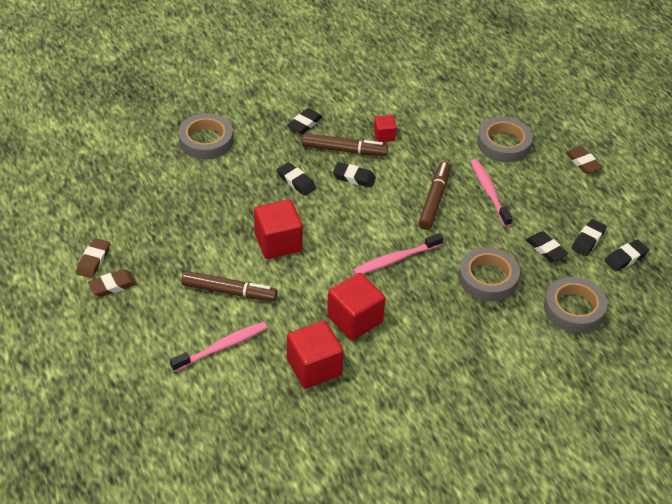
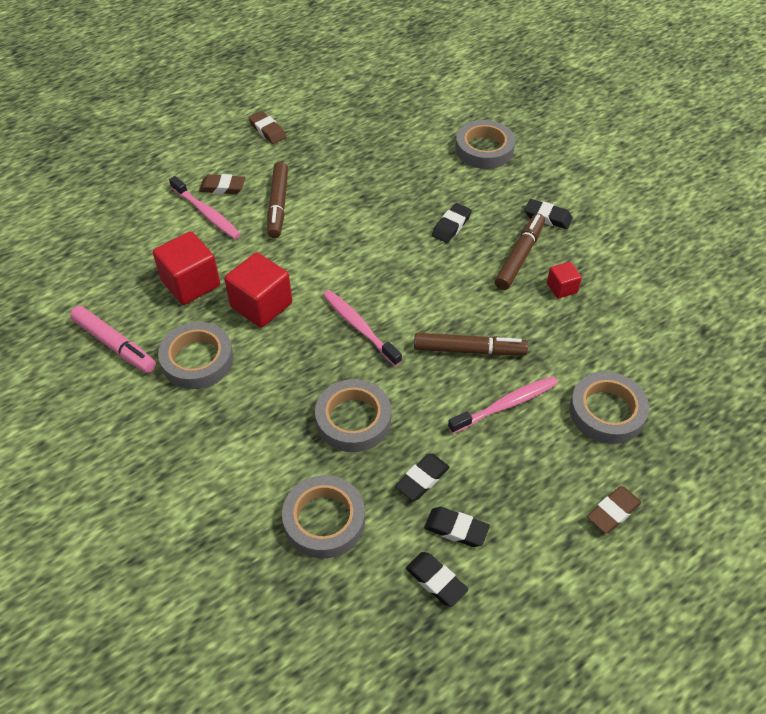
camera: 80 degrees right, 5 degrees up
brown eraser [76,238,110,278] -> brown eraser moved to [199,174,245,194]
red cube [254,199,303,259] -> none
brown marker [302,133,388,156] -> brown marker turned 150 degrees counterclockwise [495,214,545,290]
black eraser [333,162,376,188] -> none
none -> pink marker [70,306,156,373]
none -> grey tape [158,322,233,389]

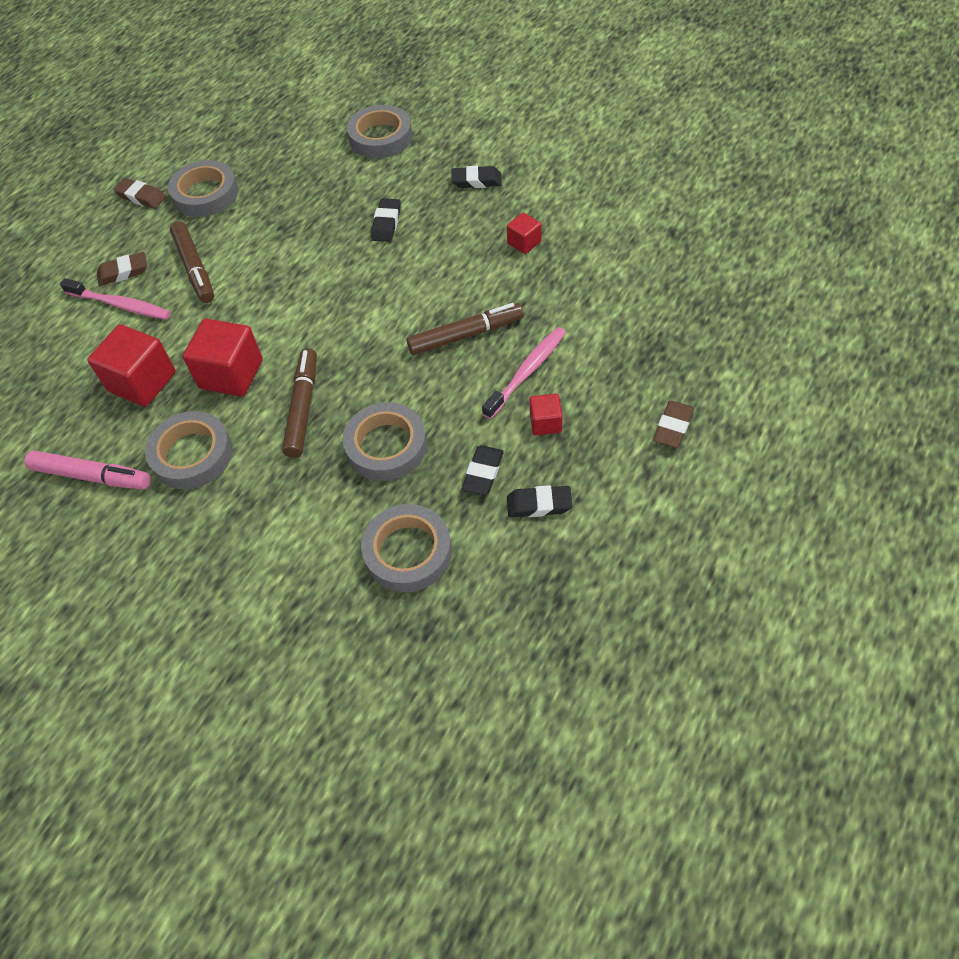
camera: 20 degrees left, 5 degrees up
pink toothbrush [323,290,402,366] -> none
black eraser [406,552,468,607] -> none
brown marker [495,214,545,290] -> brown marker moved to [282,348,317,458]
grey tape [569,372,649,444] -> grey tape moved to [168,160,238,217]
none -> red cube [530,394,563,435]

